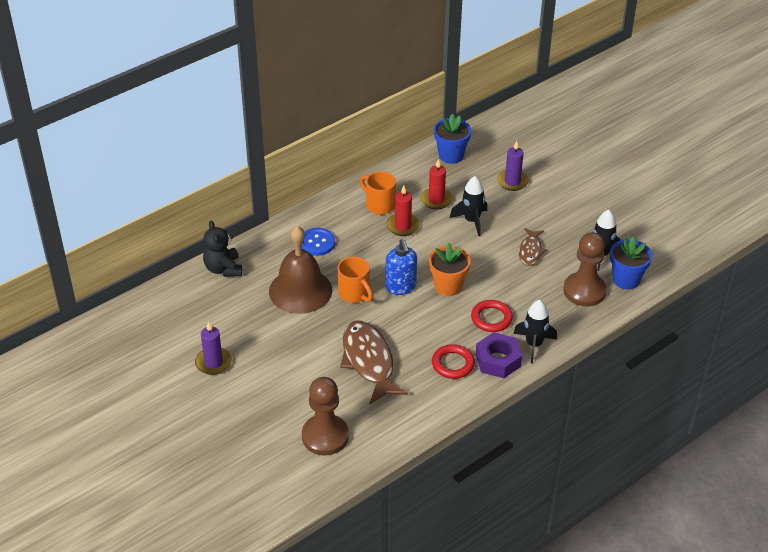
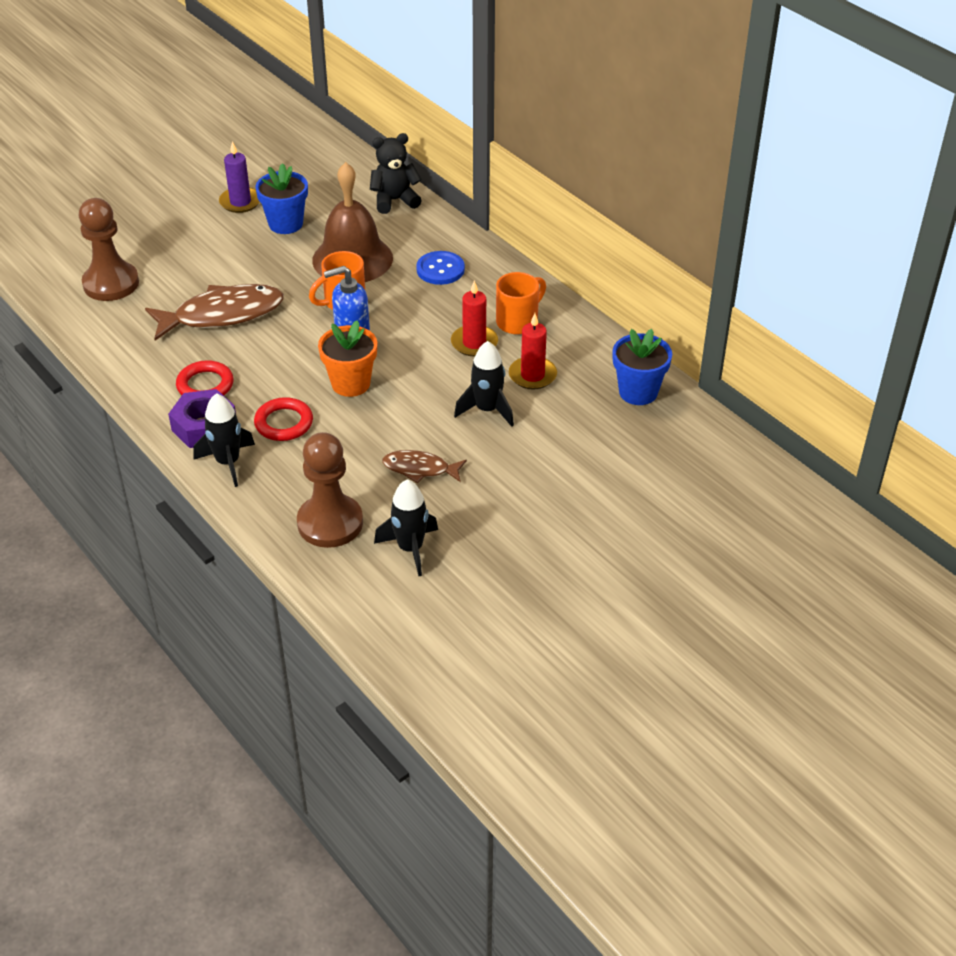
camera: 90 degrees right, 0 degrees up
purple candle [497,141,529,191] -> none
blue flower pot [610,237,652,289] -> blue flower pot moved to [255,163,308,234]

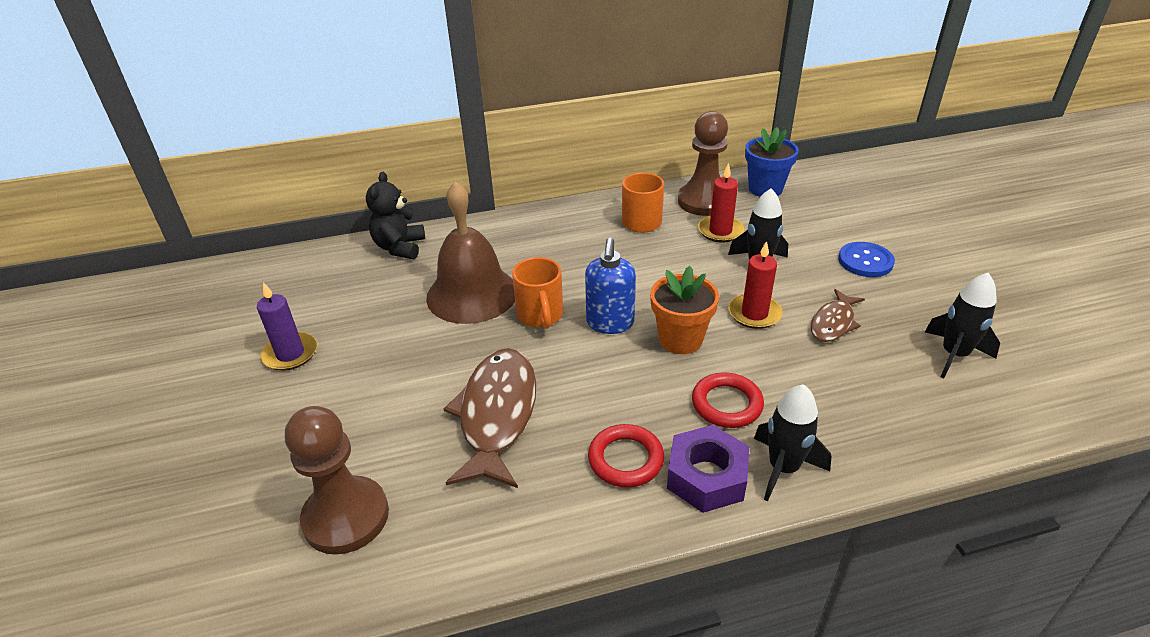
camera: 65 degrees left, 5 degrees down
blue flower pot [255,163,308,234] -> none
brown pawn [297,432,363,548] -> brown pawn moved to [678,111,728,216]
blue button [416,251,465,285] -> blue button moved to [838,242,895,277]
red candle [451,280,498,356] -> red candle moved to [728,241,783,329]

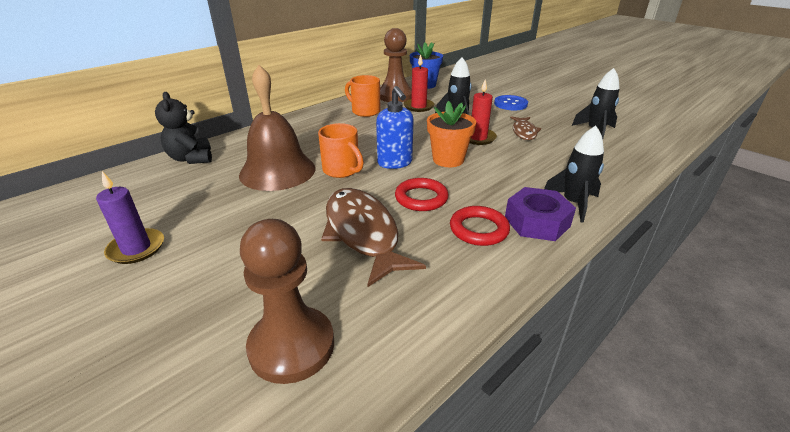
camera: 30 degrees left, 5 degrees down
red ring [692,372,764,428] -> red ring moved to [395,178,449,211]

